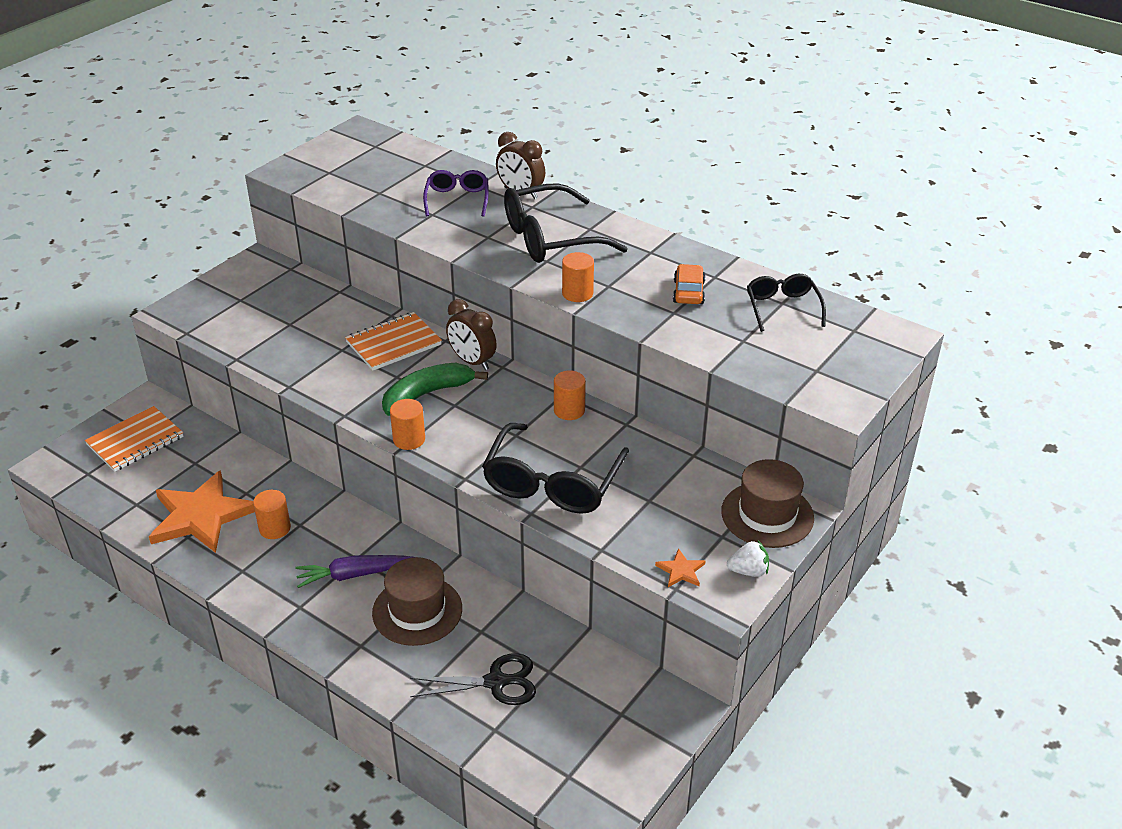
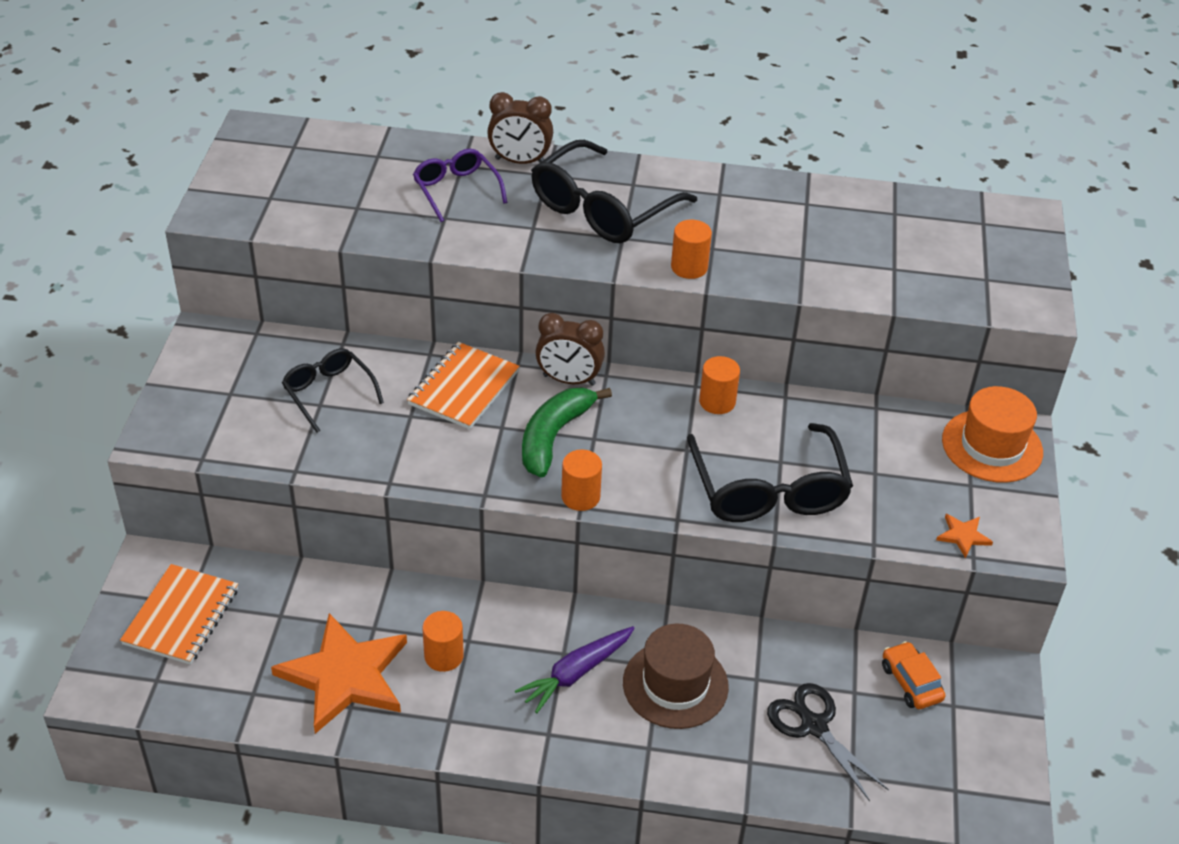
camera: 30 degrees left, 5 degrees up
black scissors [410,653,536,705] -> black scissors turned 90 degrees counterclockwise [767,683,889,801]
orange car [673,264,705,304] -> orange car moved to [882,641,945,709]
brown hat [721,459,814,548] -> orange hat [942,386,1043,483]
white strawberry [727,541,769,577] -> none
black glasses [747,274,826,332] -> black glasses moved to [282,348,384,433]

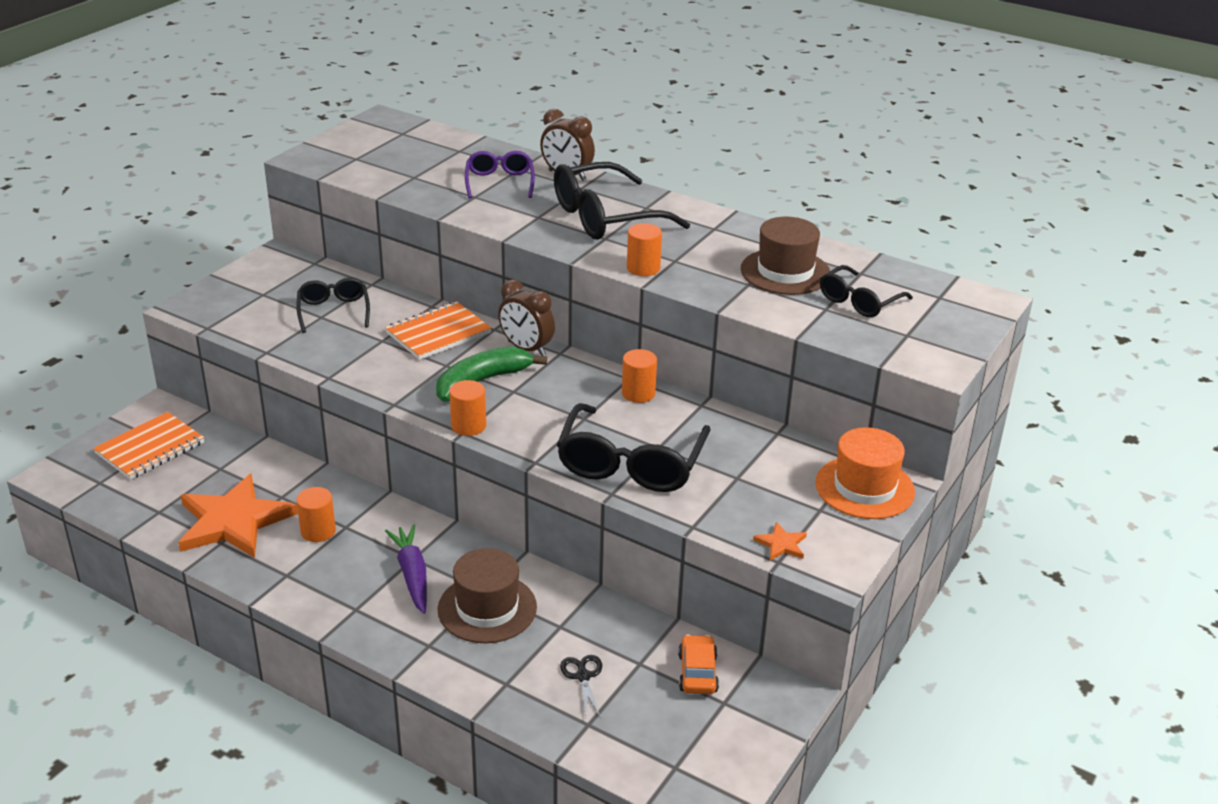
camera: 25 degrees right, 10 degrees down
purple carrot [515,626,635,713] -> purple carrot turned 90 degrees clockwise [385,525,427,614]
black scissors [767,683,889,801] -> black scissors [560,655,602,719], size x0.61
none -> brown hat [741,217,830,295]
none -> black glasses [820,265,913,317]

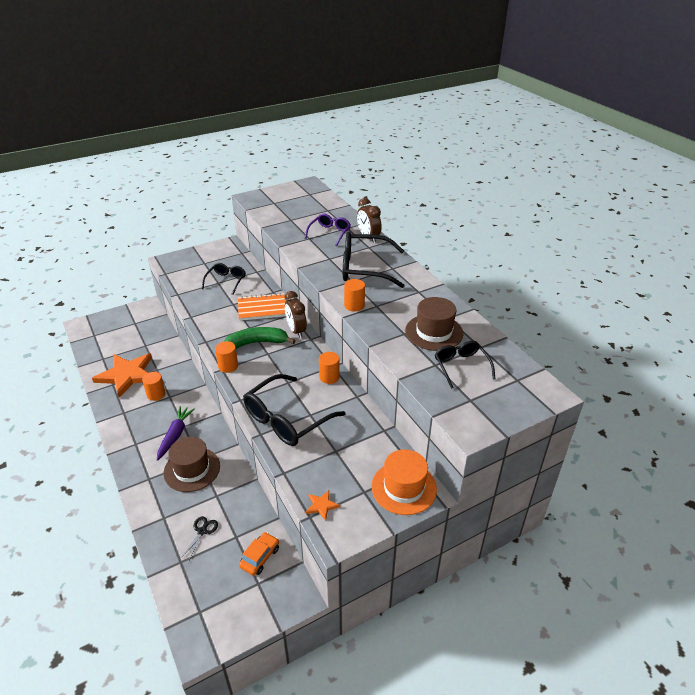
camera: 30 degrees right, 5 degrees up
orange notebook [93,412,204,480] -> none
black glasses [820,265,913,317] -> black glasses turned 90 degrees clockwise [435,341,495,389]

